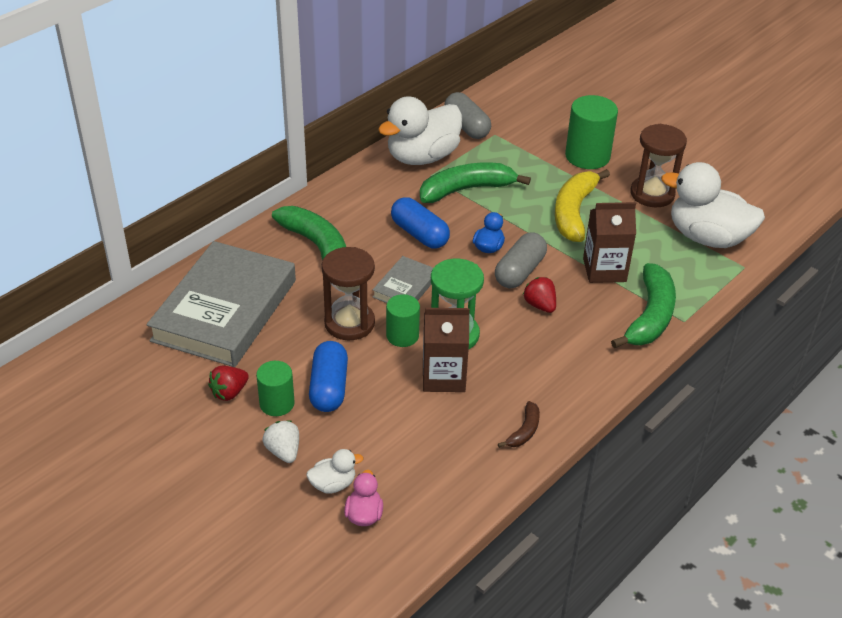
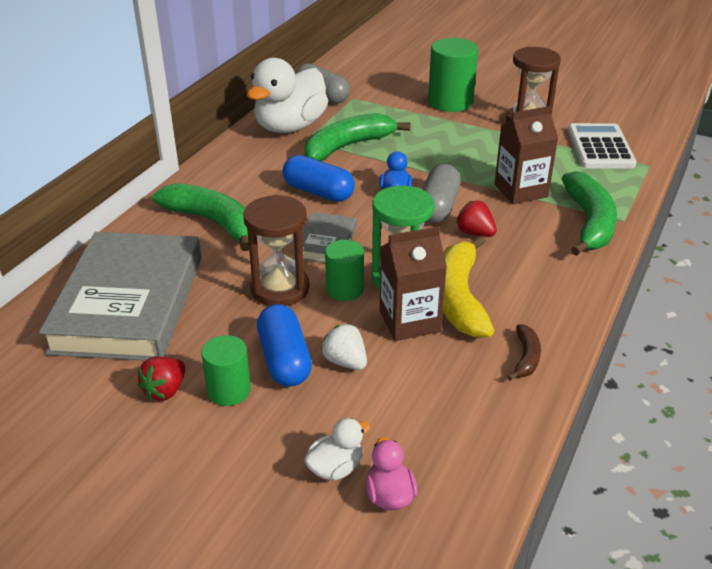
camera: 15 degrees left, 5 degrees down
white strawberry [263,421,299,463] -> white strawberry moved to [321,324,367,370]
yellow banana [555,169,610,242] -> yellow banana moved to [443,235,495,338]
white duck [661,162,765,248] -> white calculator [568,123,636,169]

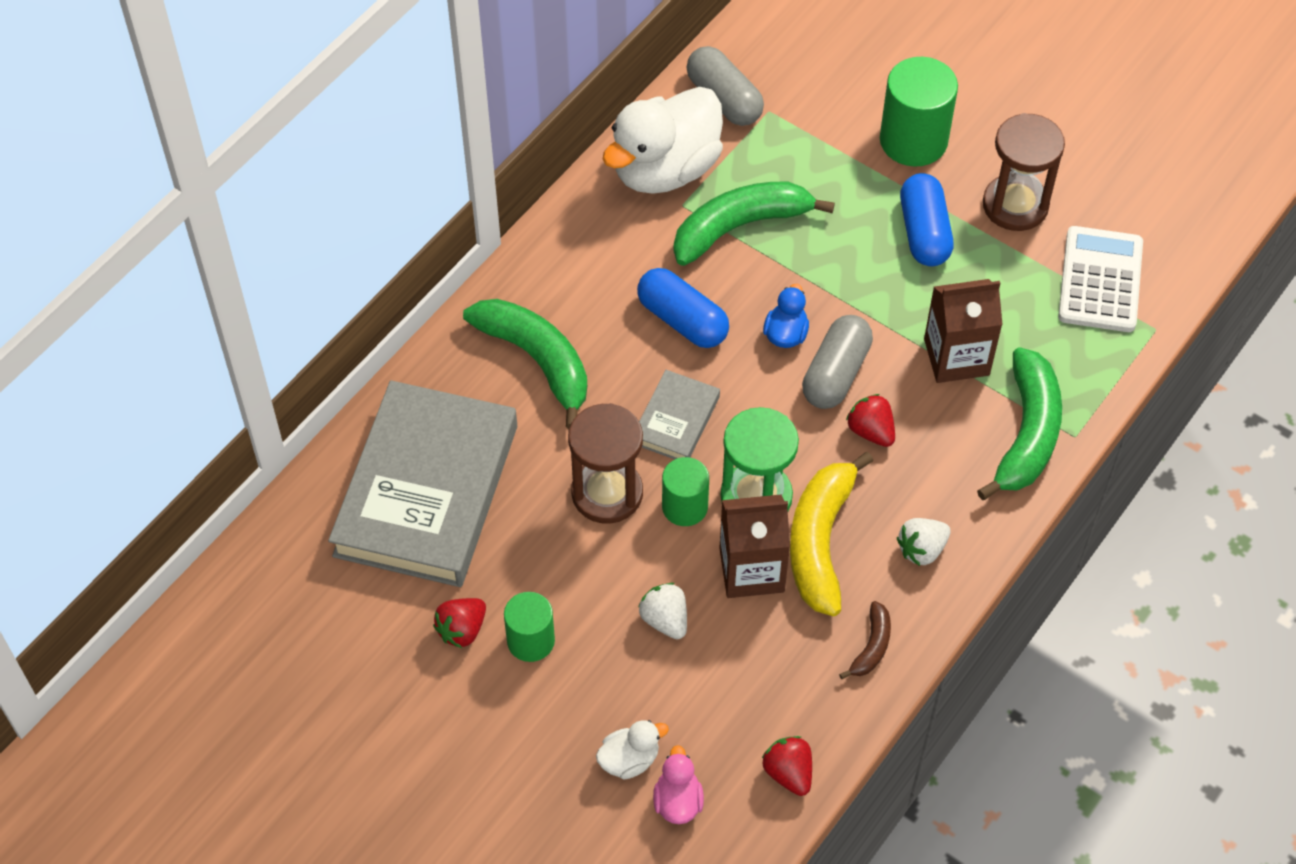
camera: 10 degrees right, 20 degrees up
blue capsule [257,304,312,387] -> blue capsule moved to [900,173,954,266]
none -> red strawberry [762,736,812,796]
none -> white strawberry [897,518,950,566]

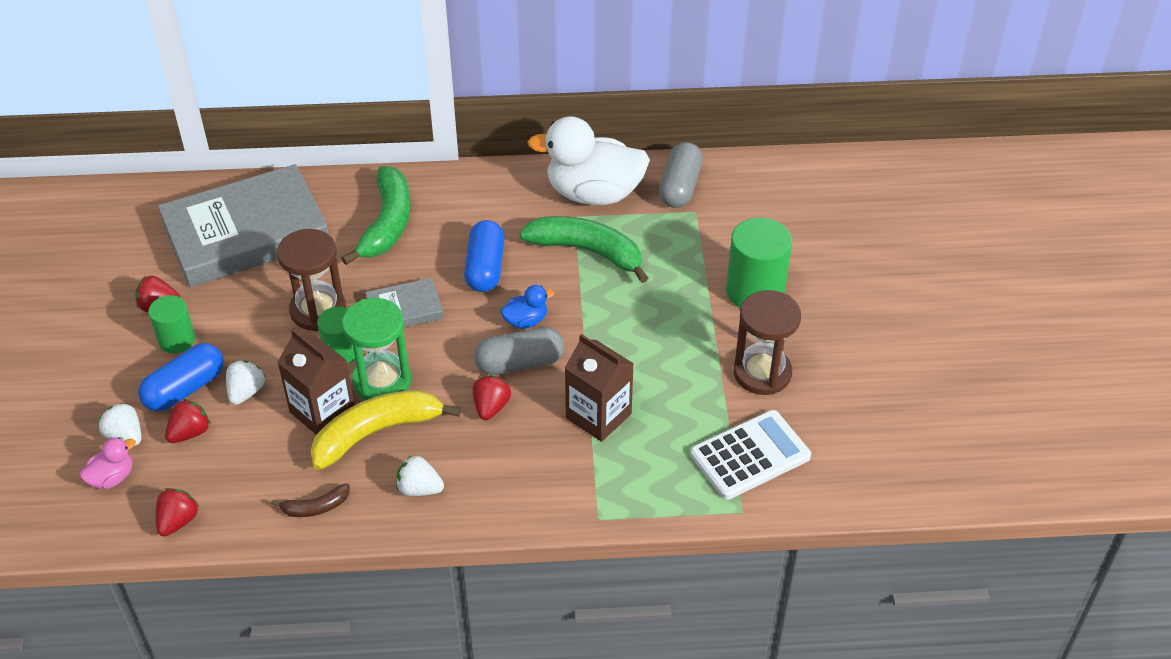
camera: 50 degrees right, 10 degrees down
white duck [596,720,669,780] -> white strawberry [98,402,141,446]
blue capsule [900,173,954,266] -> blue capsule moved to [138,343,224,411]
green banana [977,347,1062,500] -> none
none -> red strawberry [165,399,210,443]

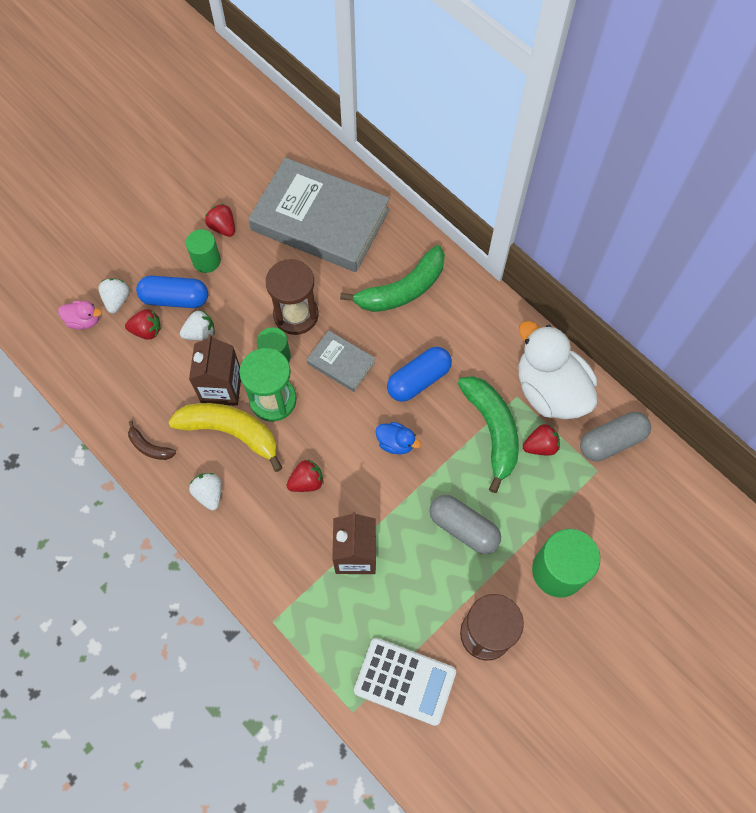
camera: 50 degrees right, 20 degrees up
red strawberry [156,488,199,537] -> red strawberry moved to [523,424,560,456]
grey capsule [474,327,565,375] -> grey capsule moved to [429,495,501,554]

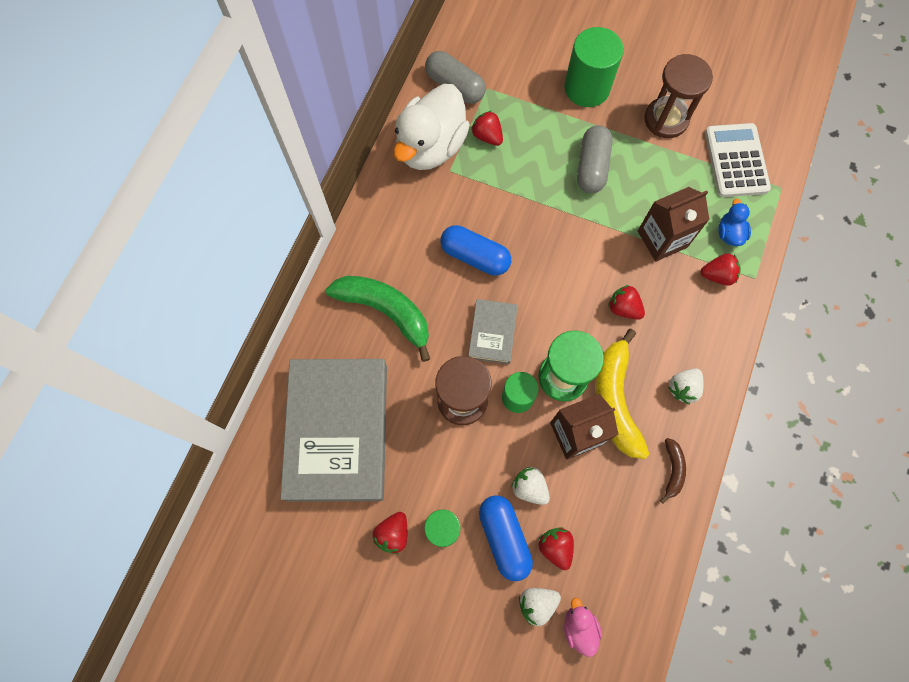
camera: 115 degrees left, 5 degrees up
blue duck [376,422,421,454] -> blue duck moved to [718,199,751,246]
green banana [458,376,519,493] -> none
none -> red strawberry [700,253,741,286]

